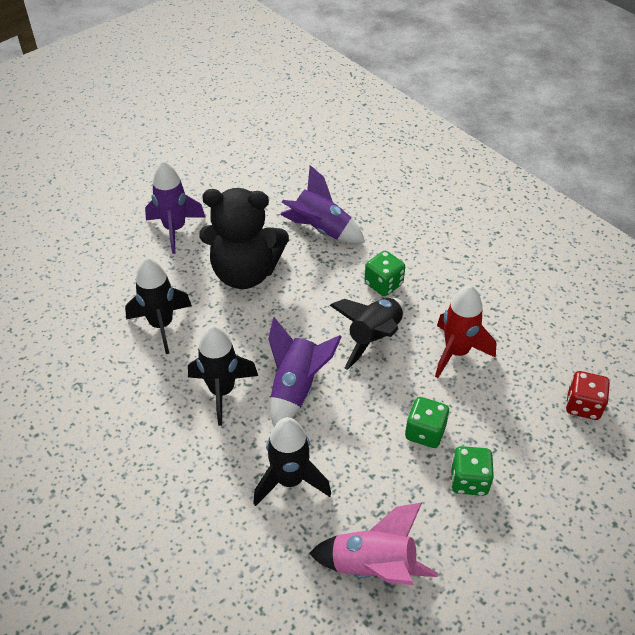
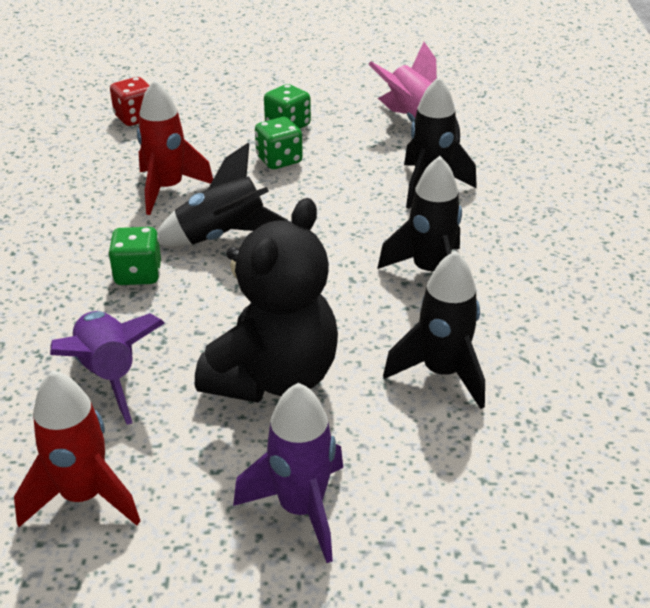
camera: 140 degrees left, 10 degrees down
black teddy bear [199,188,289,289] -> black teddy bear turned 75 degrees clockwise [195,198,338,403]
purple rocket [268,317,342,427] -> none
none -> red rocket [14,370,141,527]

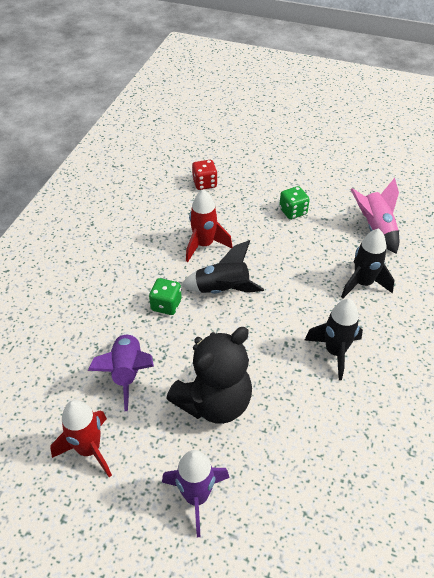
camera: 20 degrees right, 10 degrees up
green dice [255,117,303,169] -> none
black rocket [383,251,485,409] -> none

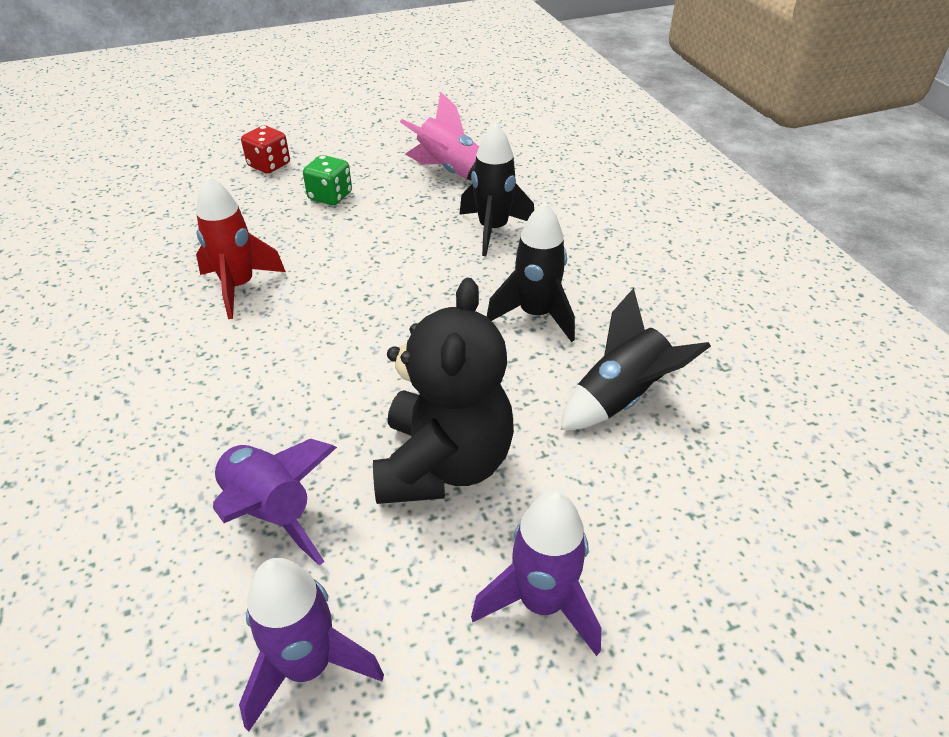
camera: 40 degrees left, 5 degrees down
red rocket [50,400,112,477] -> purple rocket [239,558,384,731]
green dice [149,278,182,315] -> none
black rocket [181,240,264,294] -> black rocket moved to [561,288,711,430]
red dice [192,160,217,190] -> red dice moved to [241,125,290,173]

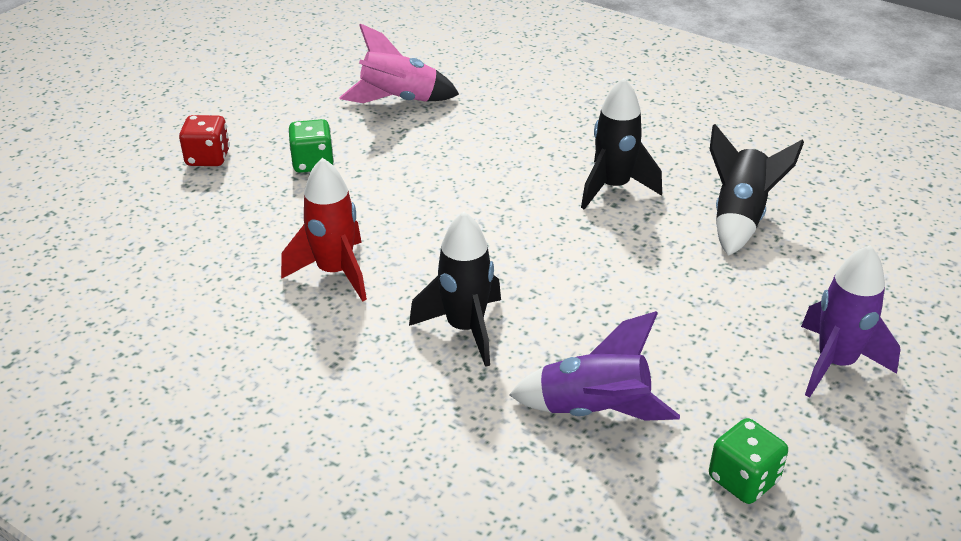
camera: 35 degrees left, 5 degrees down
purple rocket [239,558,384,731] -> green dice [709,418,788,504]
black teddy bear [373,278,514,504] -> none
black rocket [459,122,534,256] -> black rocket moved to [409,212,501,367]

